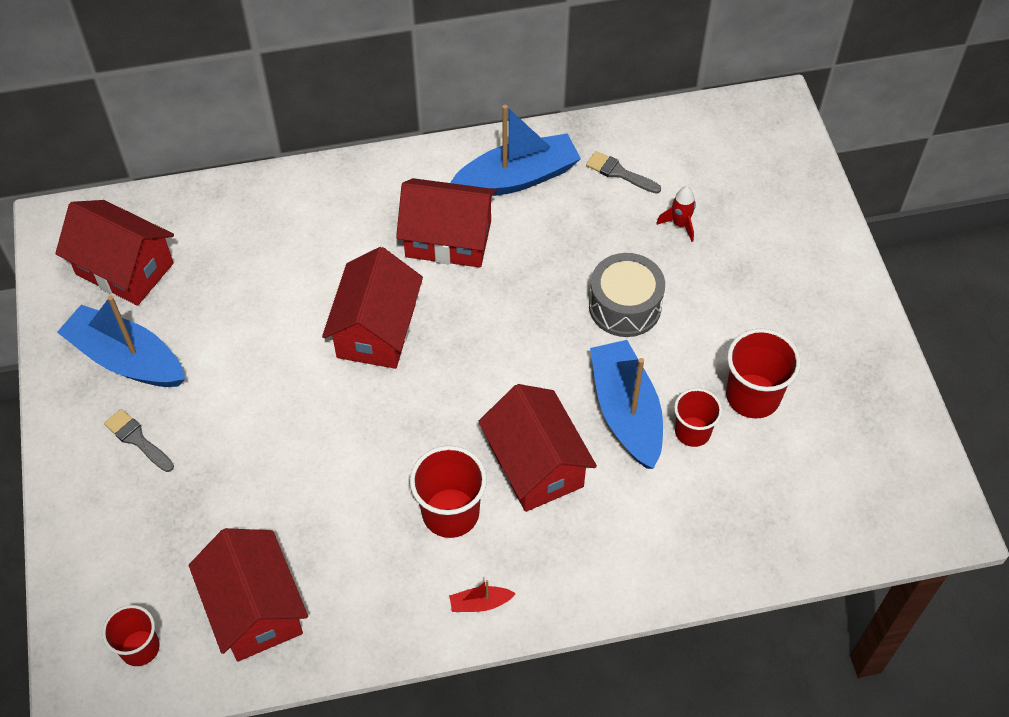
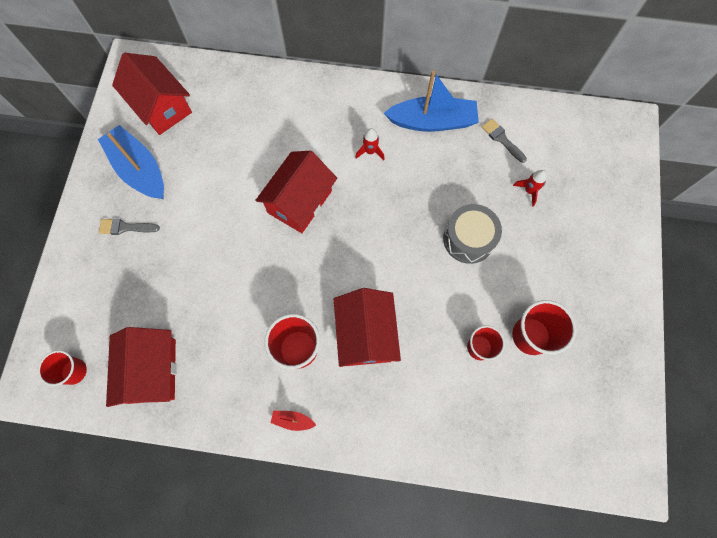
camera: 20 degrees right, 15 degrees up
grey brush [104,409,174,472] -> grey brush turned 60 degrees counterclockwise [99,218,160,235]
red house [396,178,497,268] -> red rocket [355,128,385,160]
blue boat [590,340,663,469] -> none

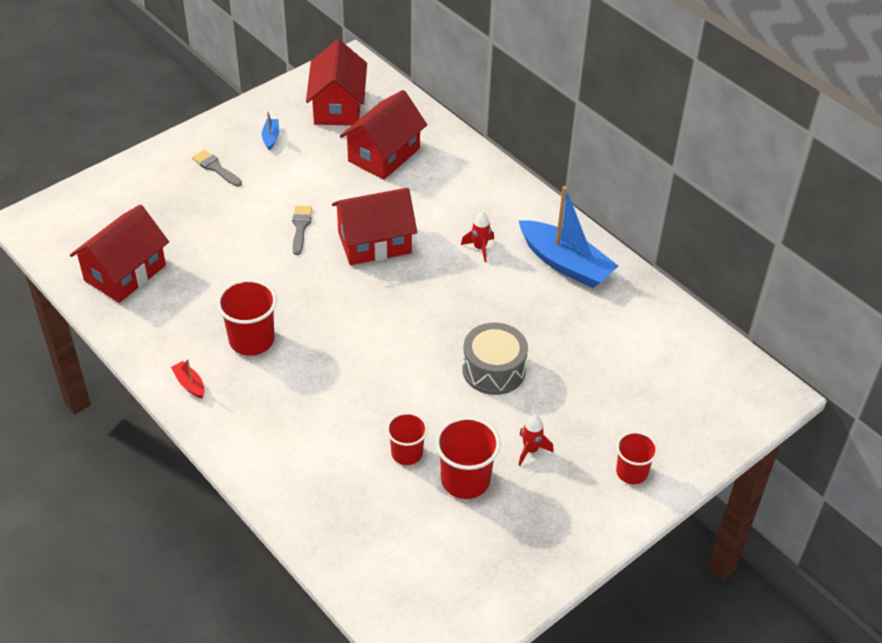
camera: 40 degrees right, 25 degrees down
red cup [38,350,87,386] -> red cup moved to [616,431,658,484]
blue boat [98,125,164,199] -> blue boat [262,112,279,150], size x0.41
red house [334,288,401,367] -> red house moved to [340,90,427,180]
grey brush [482,119,527,163] -> grey brush moved to [292,205,312,255]
red rocket [513,170,547,207] -> red rocket moved to [519,415,554,466]

